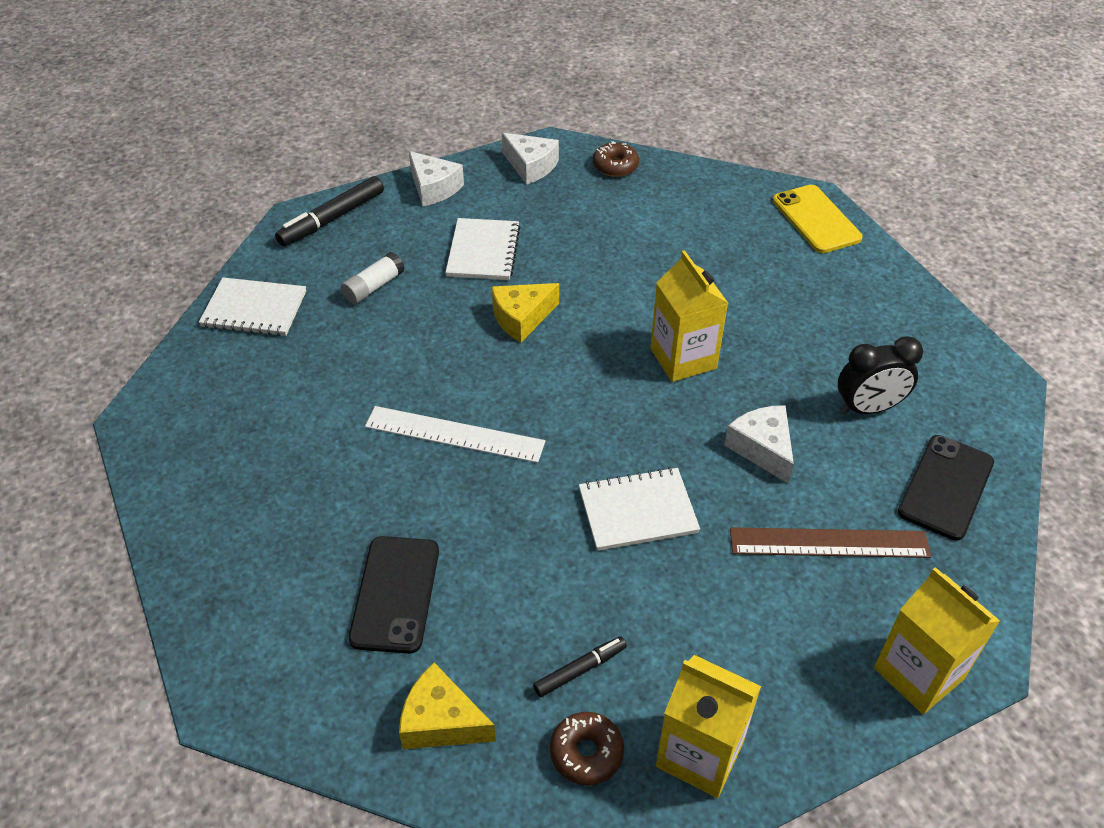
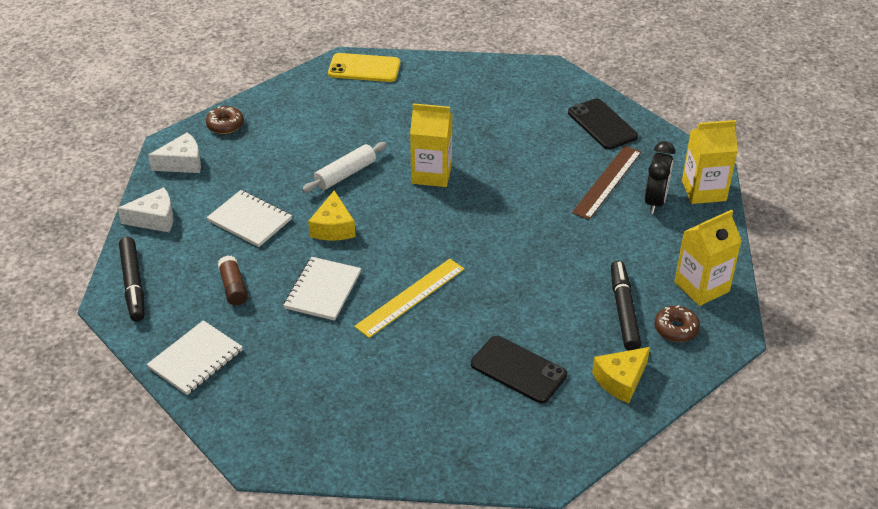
camera: 60 degrees left, 5 degrees down
white glue stick [341,252,405,304] -> brown glue stick [218,255,248,306]
white ruler [365,406,545,463] -> yellow ruler [354,259,464,338]
black marker [533,636,627,697] -> black marker [611,260,641,351], size x1.73
white notebook [579,467,700,551] -> white notebook moved to [284,257,361,321]
white cheese [724,405,794,484] -> none
black clock [838,336,923,414] -> black clock moved to [645,141,675,214]
none -> white rolling pin [302,142,387,193]

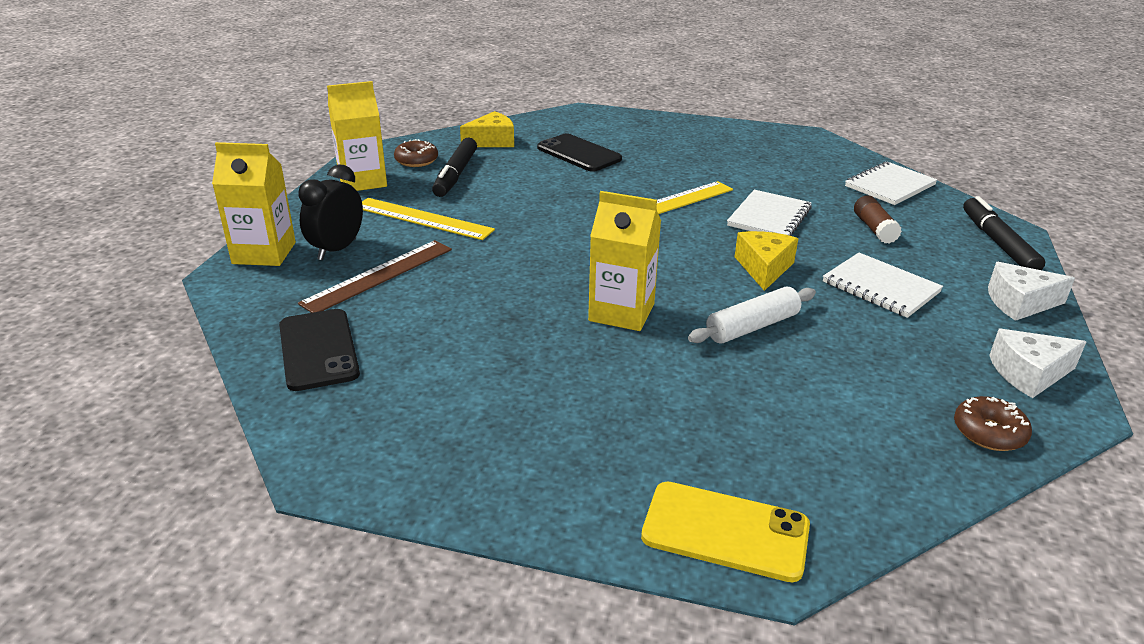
camera: 170 degrees left, 10 degrees down
none -> yellow ruler [362,198,495,240]

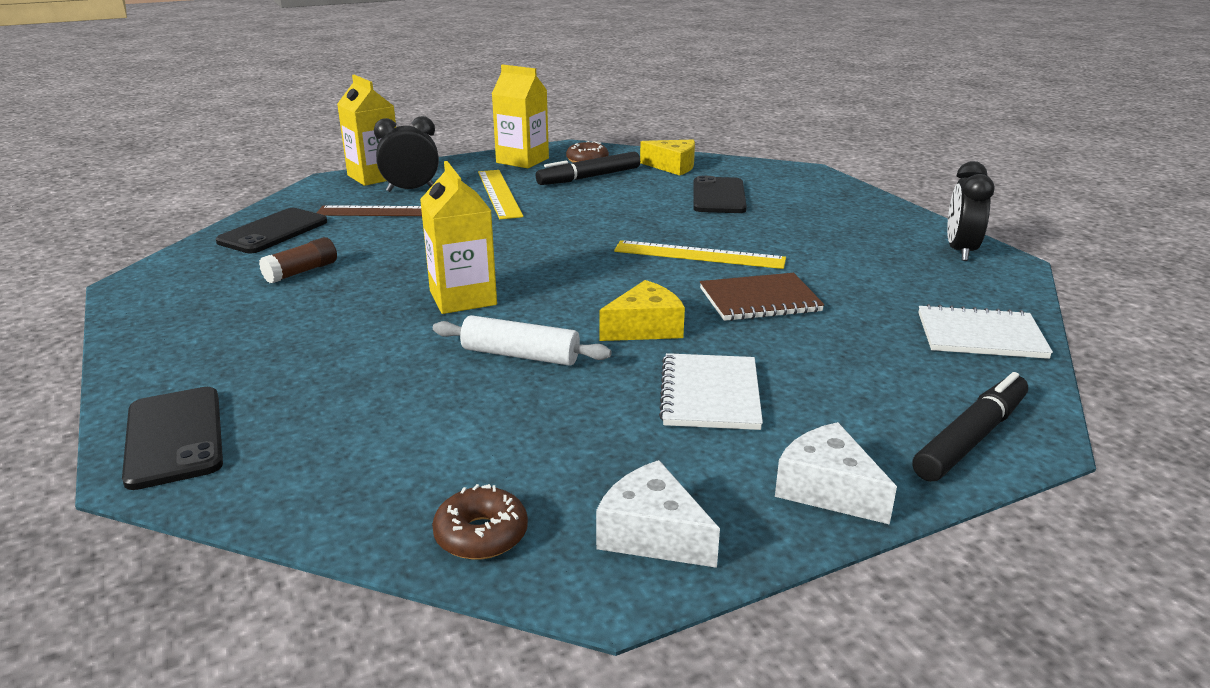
camera: 50 degrees right, 5 degrees down
yellow phone [641,482,810,582] -> black phone [122,387,223,490]
white notebook [727,190,812,236] -> brown notebook [700,273,825,321]
brown glue stick [854,196,902,244] -> brown glue stick moved to [259,237,337,283]
none -> black clock [947,161,995,261]

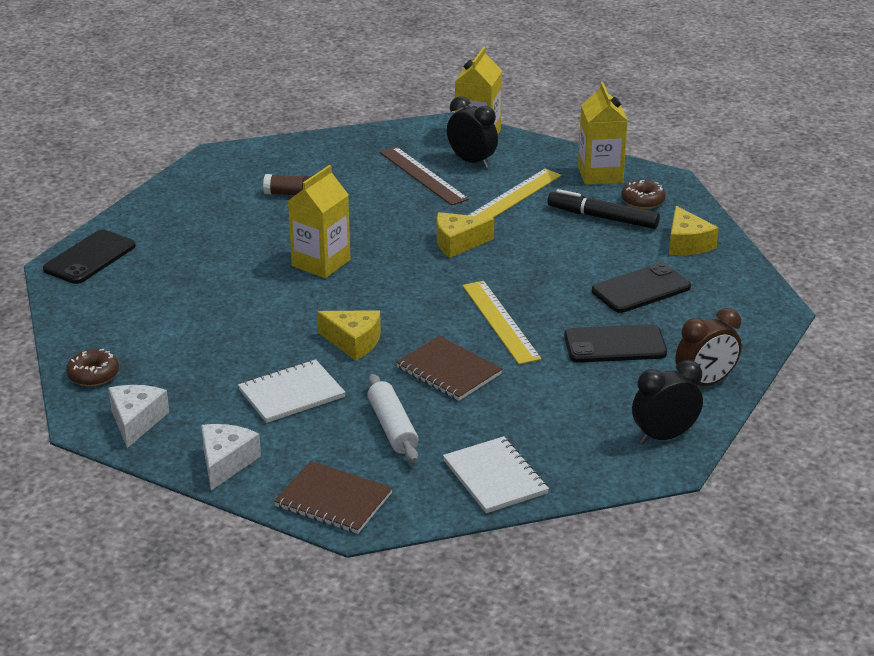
camera: 55 degrees right, 5 degrees up
black phone [216,208,327,253] -> black phone moved to [564,324,667,363]
white rolling pin [433,315,612,366] -> white rolling pin moved to [368,374,419,463]
black marker [912,372,1028,482] -> brown notebook [274,461,393,534]
none -> yellow cheese [437,212,494,258]
none -> brown clock [675,308,742,386]

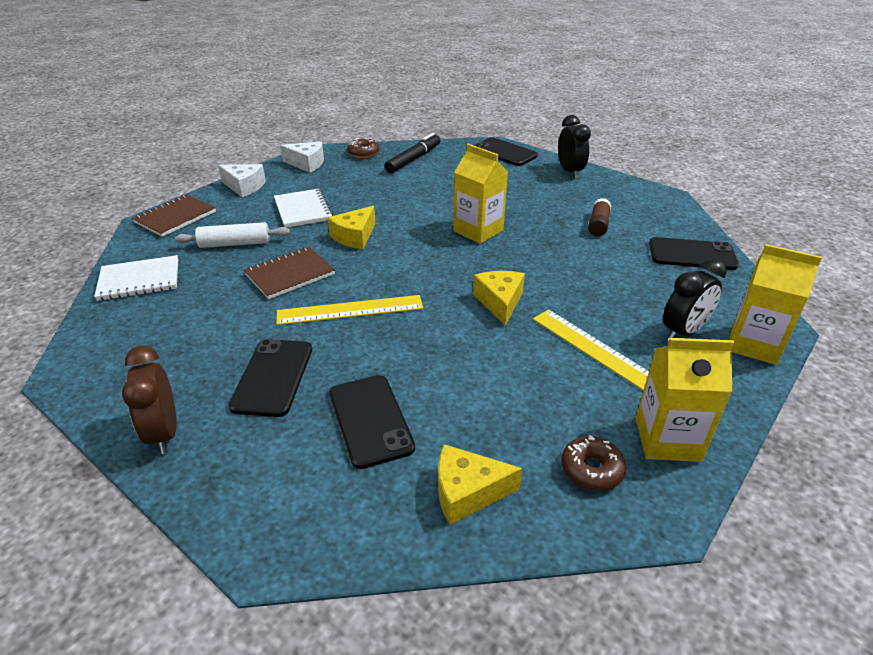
camera: 100 degrees right, 5 degrees up
brown ruler [380,147,469,205] -> none
black marker [548,189,660,229] -> black marker moved to [385,133,440,173]
black clock [632,360,703,444] -> black clock moved to [558,115,591,179]
none -> black phone [649,237,739,270]

